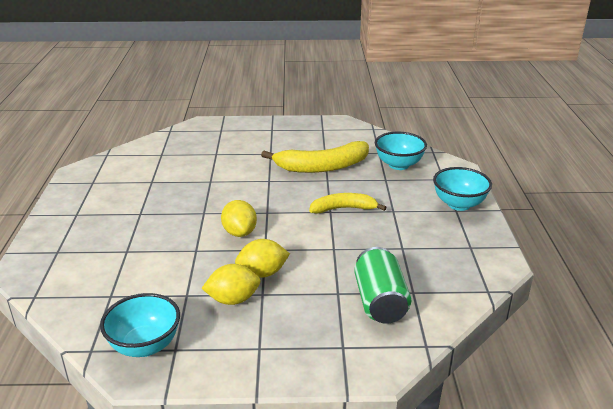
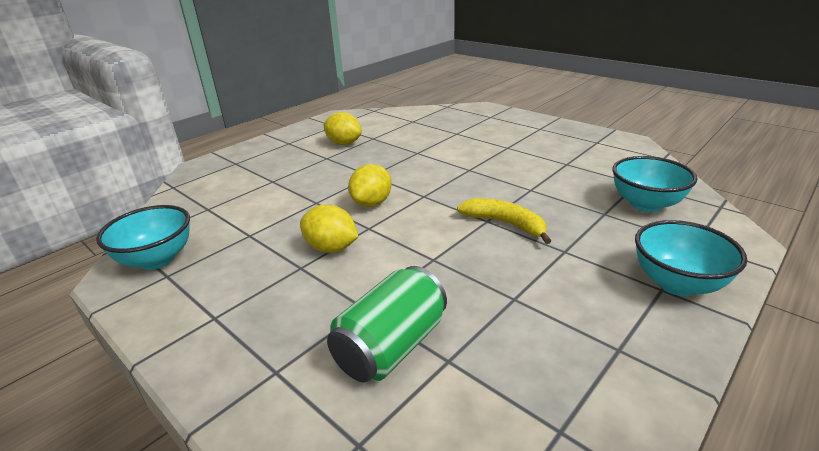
camera: 45 degrees right, 0 degrees up
yellow lemon [201,264,261,305] -> yellow lemon moved to [324,112,362,145]
yellow banana [261,141,369,173] -> none

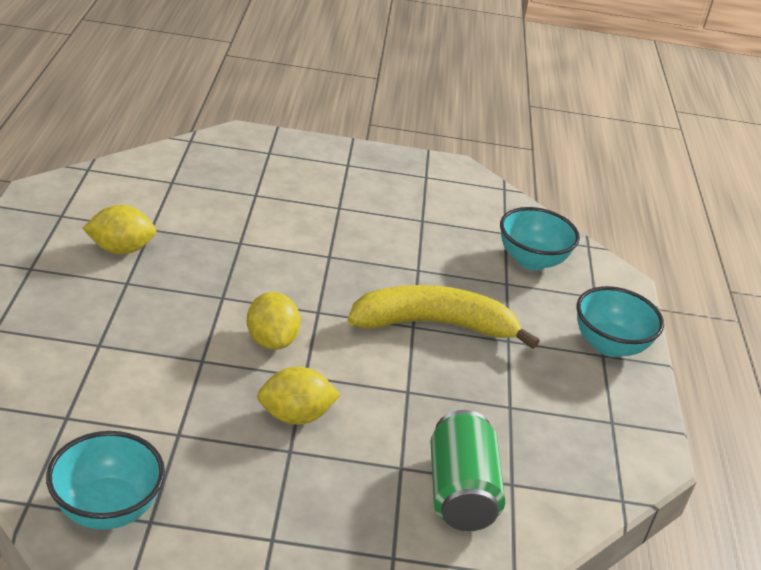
camera: 45 degrees left, 5 degrees up
yellow banana [457,198,551,244] -> yellow banana [348,285,540,349], size x1.62

